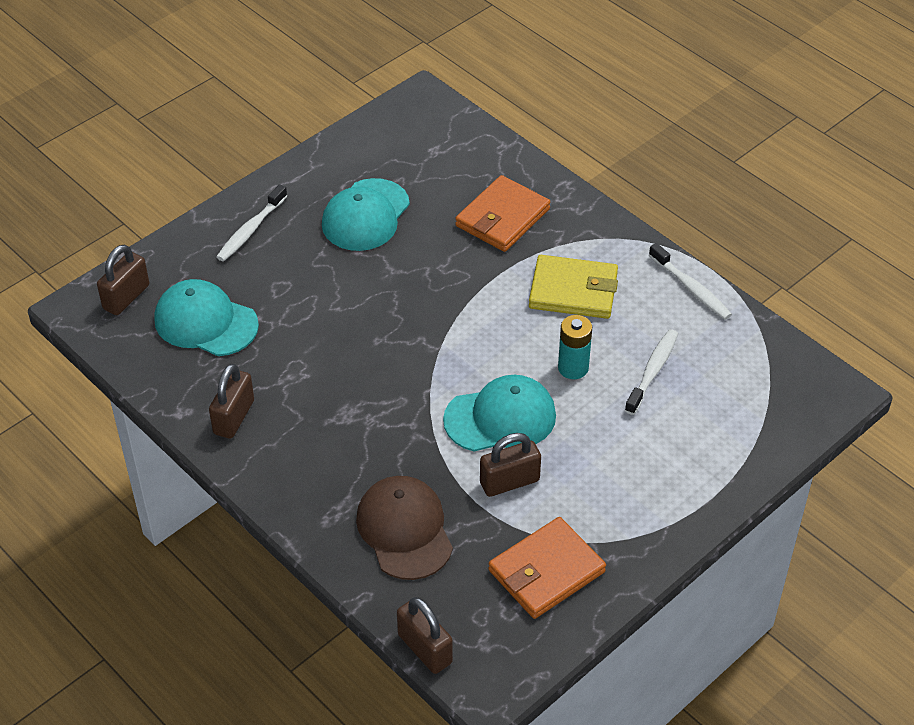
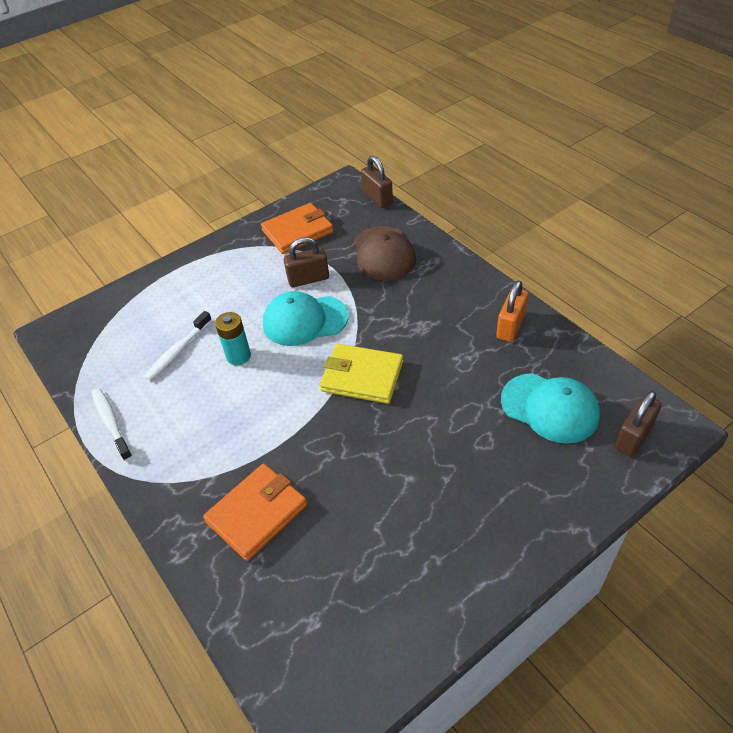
camera: 170 degrees left, 0 degrees up
brown padlock [209,364,254,439] -> orange padlock [496,280,529,342]
white toothbrush [216,184,287,262] -> none
turquoise cap [322,178,410,251] -> none
yellow wallet [529,255,618,319] -> yellow wallet moved to [320,344,403,404]

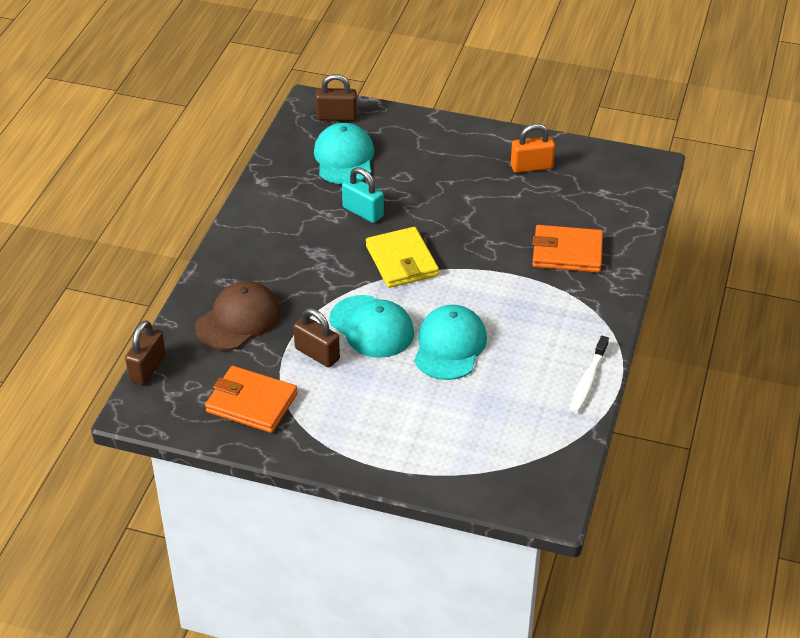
camera: 130 degrees left, 5 degrees down
white toothbrush [144,311,212,381] -> none
turquoise battery [215,312,251,365] -> turquoise cap [414,305,487,380]
orange padlock [496,280,529,342] -> orange padlock moved to [511,123,555,173]
none -> turquoise padlock [342,167,384,223]

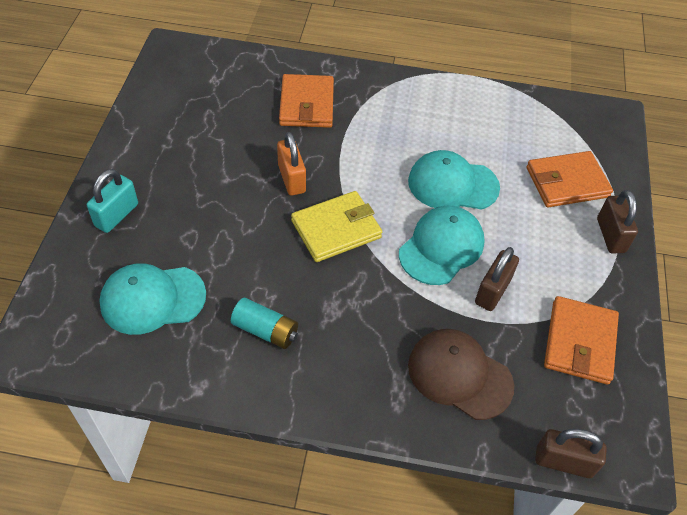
camera: 100 degrees left, 10 degrees up
brown padlock [316,74,357,121] -> brown padlock moved to [597,190,638,254]
turquoise padlock [342,167,384,223] -> turquoise padlock moved to [87,169,138,233]
orange padlock [511,123,555,173] -> orange padlock moved to [277,132,306,196]
white toothbrush [570,336,609,413] -> none
none -> turquoise battery [231,298,298,349]
none -> orange wallet [526,151,613,207]

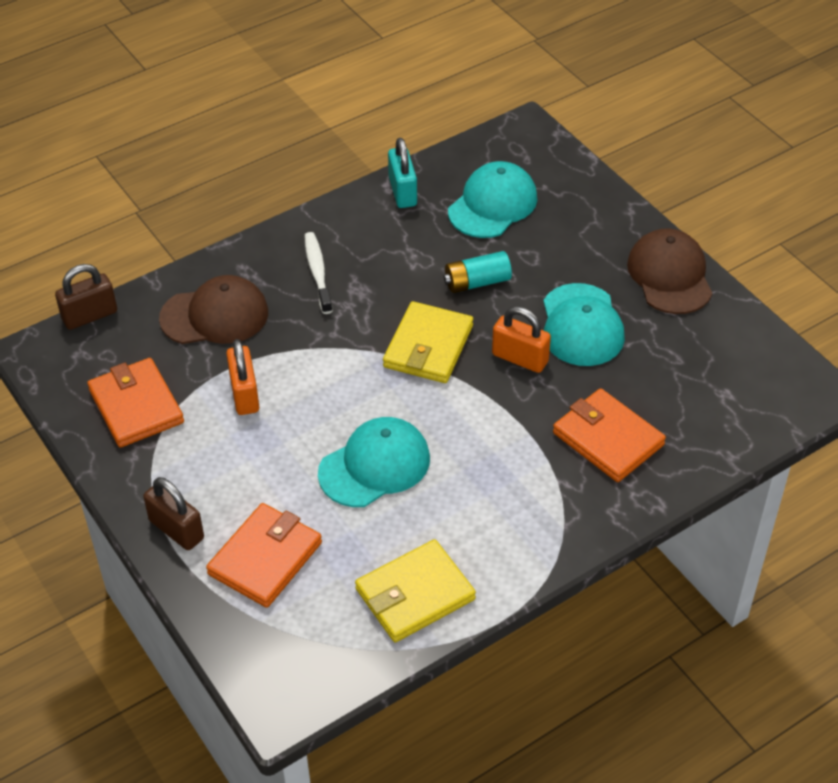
camera: 140 degrees right, 5 degrees down
turquoise padlock [87,169,138,233] -> turquoise padlock moved to [388,138,417,208]
turquoise battery [231,298,298,349] -> turquoise battery moved to [444,251,512,293]
turquoise cap [399,206,485,285] -> turquoise cap moved to [543,283,625,366]
brown padlock [475,247,519,311] -> orange padlock [226,339,259,415]
none -> white toothbrush [304,232,333,314]
none -> yellow wallet [355,539,476,642]
none -> brown cap [627,228,712,314]

